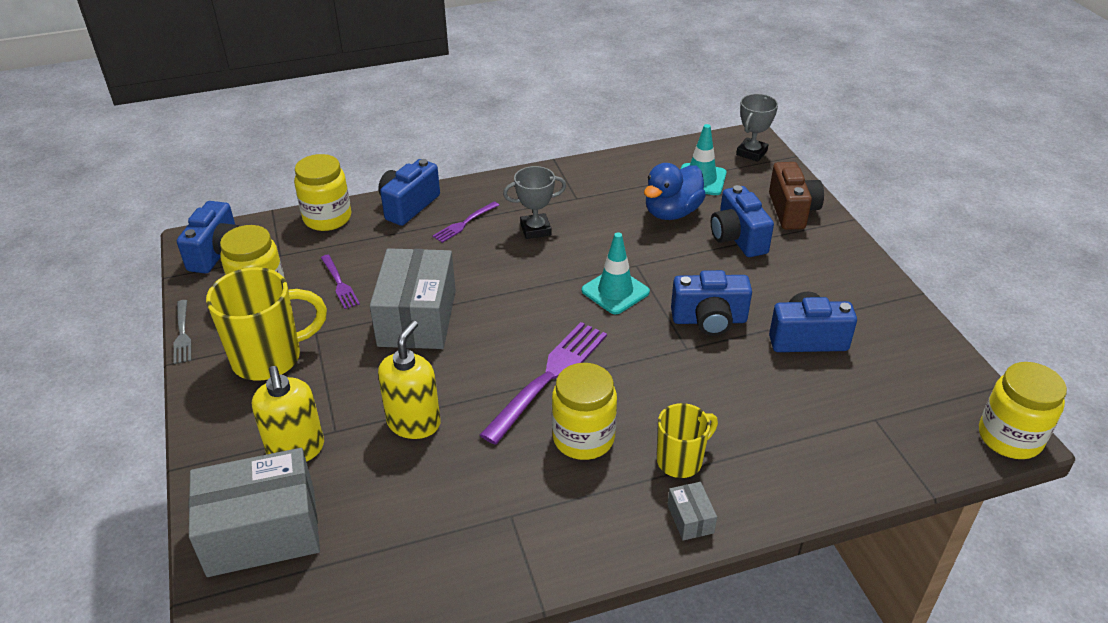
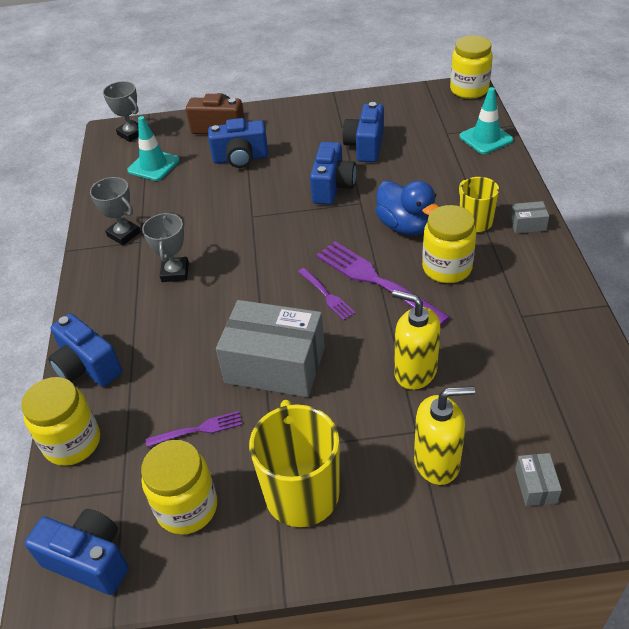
camera: 75 degrees left, 5 degrees up
grey fork [174,300,191,364] -> none
grey box [188,448,320,577] -> grey box [515,453,562,506], size x0.41
purple fork [432,202,499,243] -> purple fork moved to [298,268,356,321]
turquoise traffic cone [582,232,650,314] -> turquoise traffic cone moved to [459,87,513,154]
blue duck [644,163,706,220] -> blue duck moved to [375,181,438,235]
none -> grey trophy [90,177,141,245]

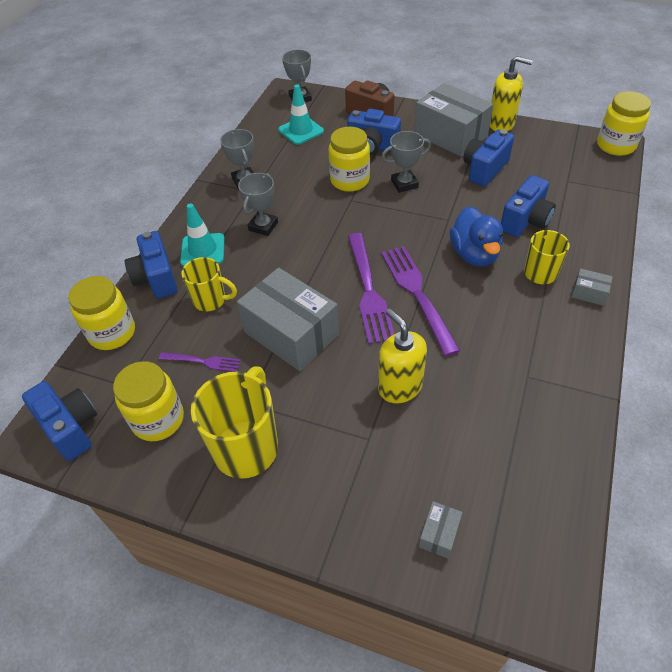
camera: 25 degrees right, 5 degrees up
purple fork [298,268,356,321] -> purple fork [348,233,394,344], size x1.92
blue camera [310,142,356,205] -> blue camera moved to [501,175,556,237]
yellow soap dispenser [414,386,475,485] -> yellow soap dispenser moved to [490,56,533,131]
yellow jar [422,205,477,283] -> yellow jar moved to [329,127,370,192]
turquoise traffic cone [459,87,513,154] -> turquoise traffic cone moved to [180,203,225,267]
none -> yellow mug [181,257,237,312]
none -> grey trophy [382,131,431,193]
none -> grey box [414,83,493,157]

